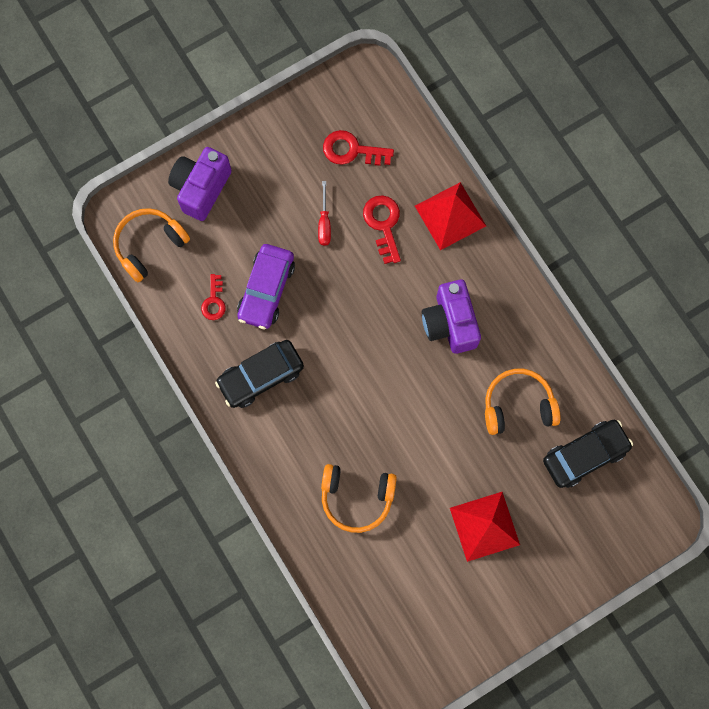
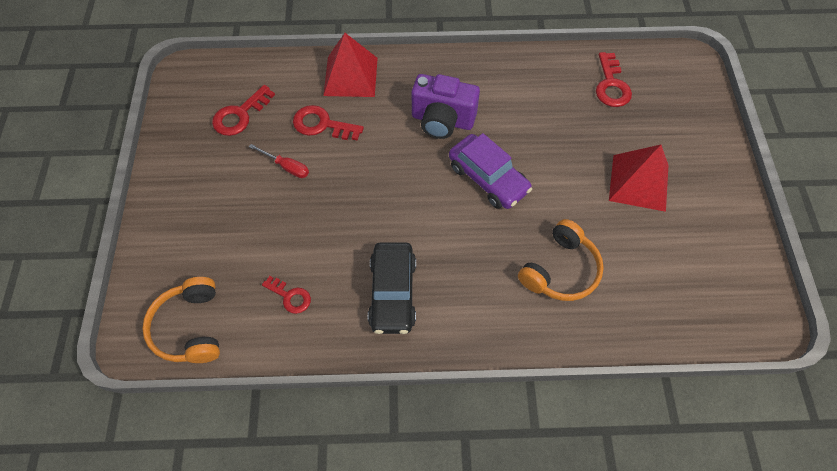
camera: 60 degrees left, 15 degrees down
purple camera [168,147,232,221] -> none
purple car [237,244,295,329] -> purple car moved to [449,133,532,209]
orange headphones [485,369,561,435] -> none
black car [543,420,633,488] -> red key [596,52,632,107]

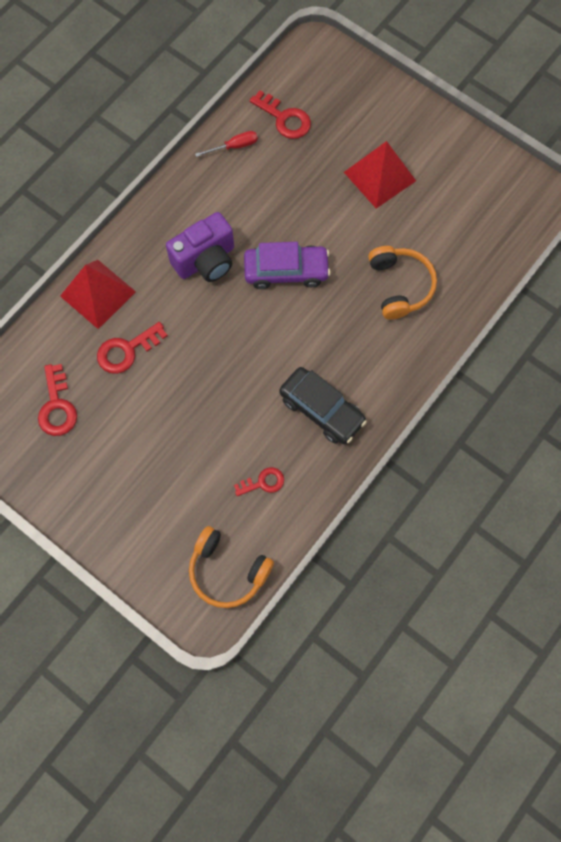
camera: 50 degrees left, 10 degrees up
red screwdriver [249,144,309,178] -> red screwdriver moved to [195,131,258,157]

